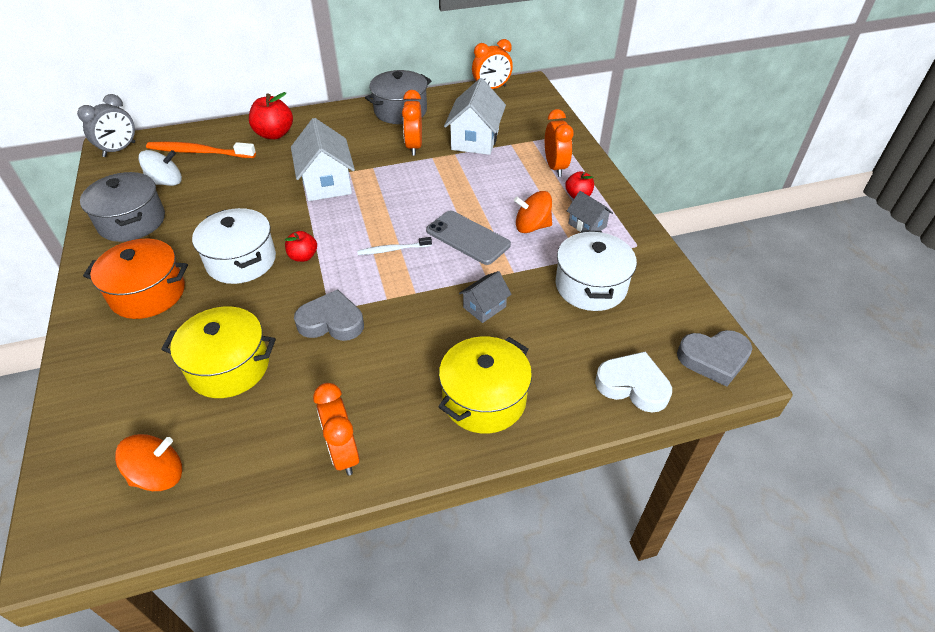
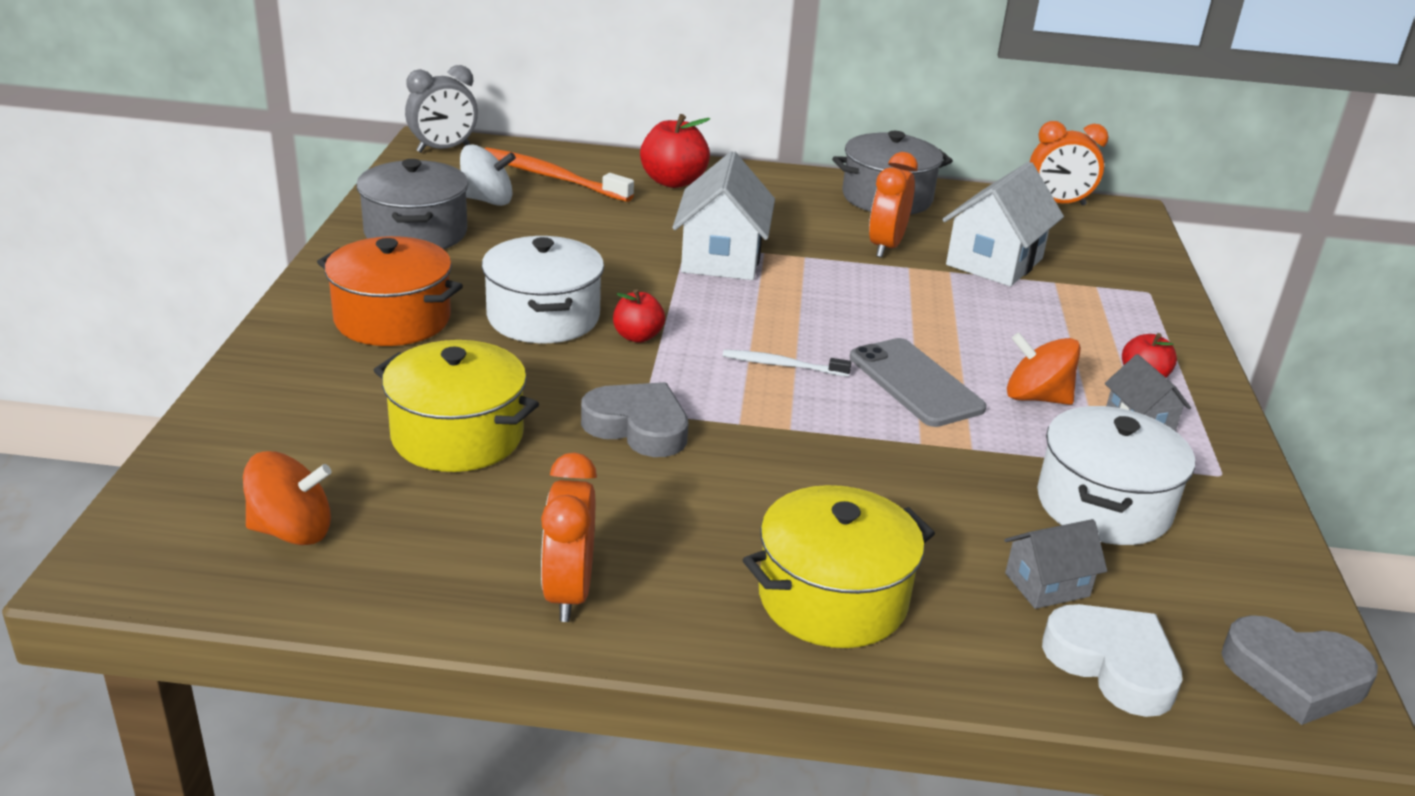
camera: 20 degrees right, 15 degrees down
grey house [459,271,512,323] -> grey house moved to [1004,519,1107,609]
orange clock [545,109,574,177] -> none

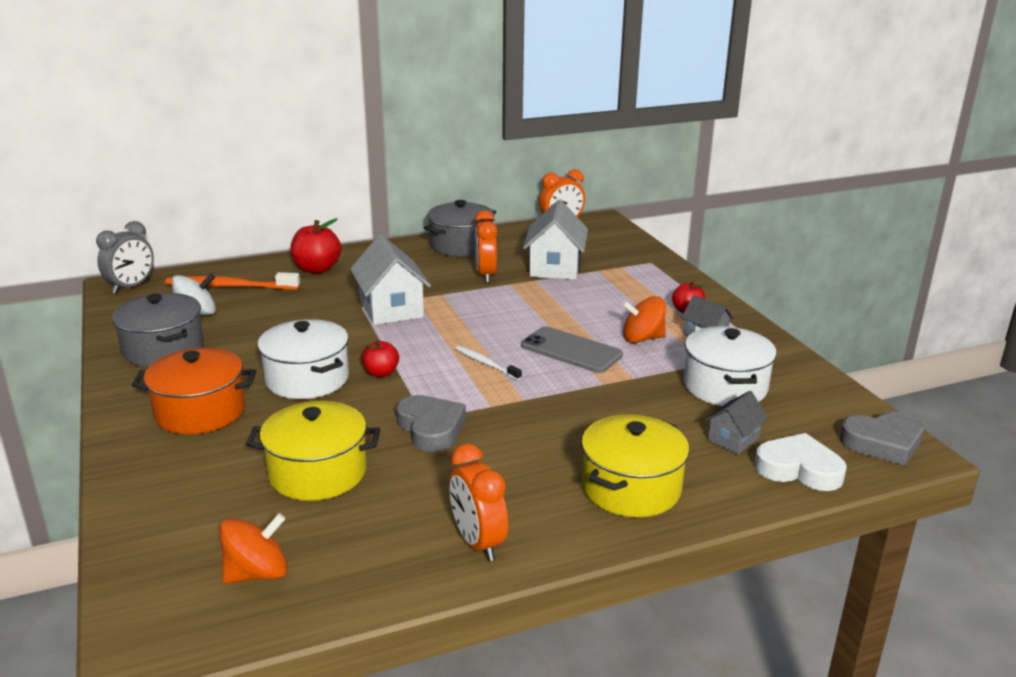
camera: 25 degrees left, 5 degrees down
grey heart [581,382,689,457] -> grey heart turned 60 degrees clockwise [396,395,466,452]
white toothbrush [723,350,852,377] -> white toothbrush turned 60 degrees clockwise [455,346,522,380]

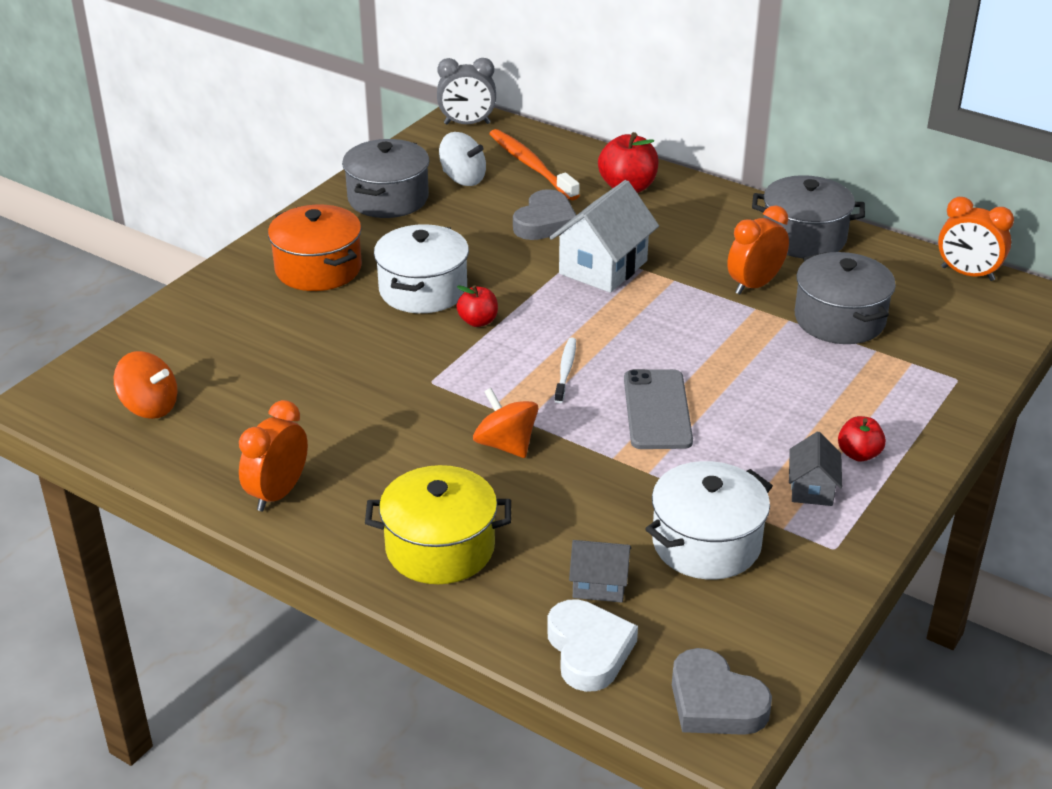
camera: 55 degrees right, 10 degrees up
yellow pot [246,401,381,501] -> none
grey heart [396,395,466,452] -> grey heart moved to [513,189,576,240]
white house [523,200,588,280] -> grey pot [795,252,896,344]
orange spinning top [622,296,666,343] -> orange spinning top moved to [473,388,538,458]

